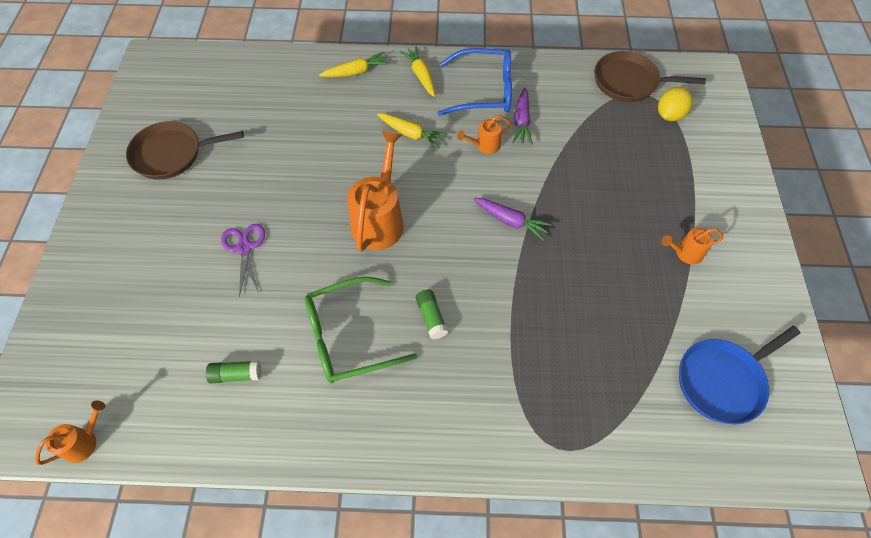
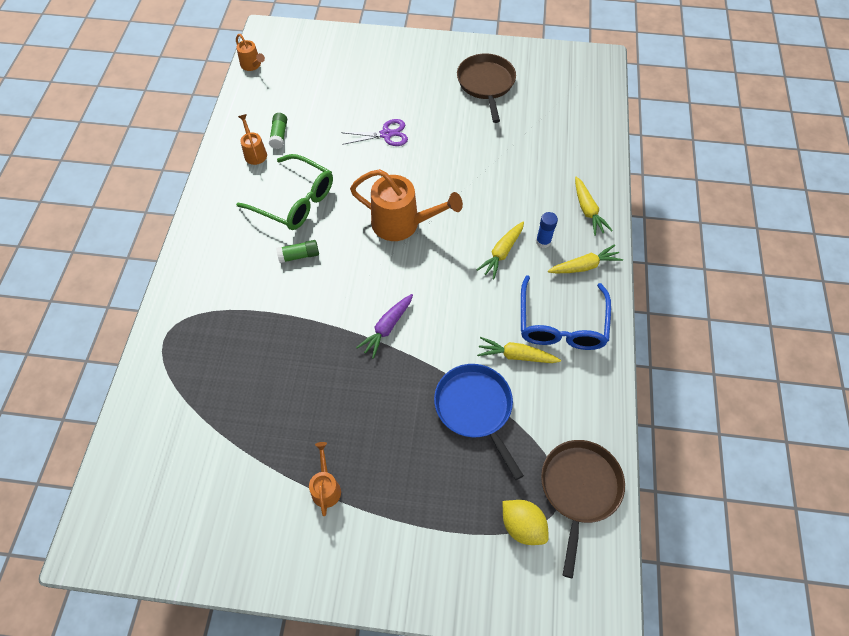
camera: 95 degrees right, 0 degrees up
green glasses [305,277,418,383] -> green glasses turned 135 degrees clockwise [236,154,333,230]
orange watering can [457,115,511,154] -> orange watering can moved to [238,114,267,165]
purple carrot [512,87,533,145] -> yellow carrot [477,337,561,363]
blue pan [679,326,800,424] -> blue pan moved to [434,364,524,480]
none -> blue glue stick [536,212,558,248]

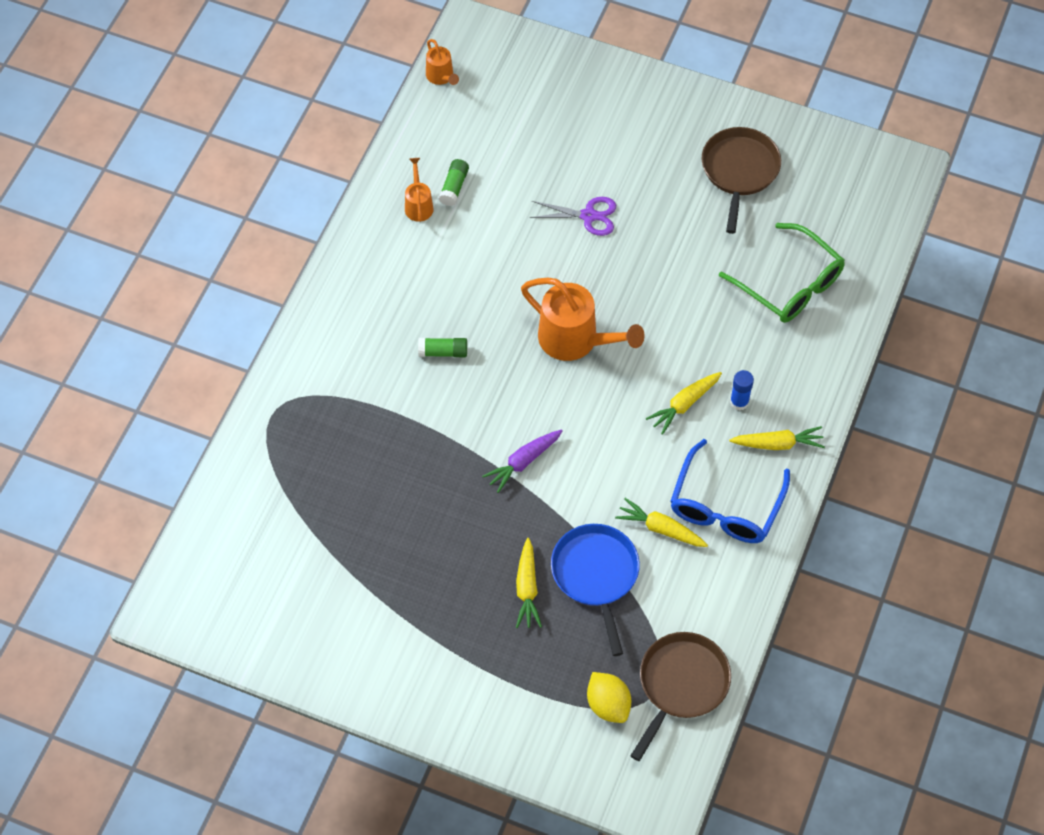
camera: 15 degrees right, 0 degrees up
green glasses [236,154,333,230] -> green glasses moved to [719,223,845,323]
orange watering can [309,442,341,516] -> none
yellow carrot [575,177,613,236] -> yellow carrot moved to [516,538,542,628]

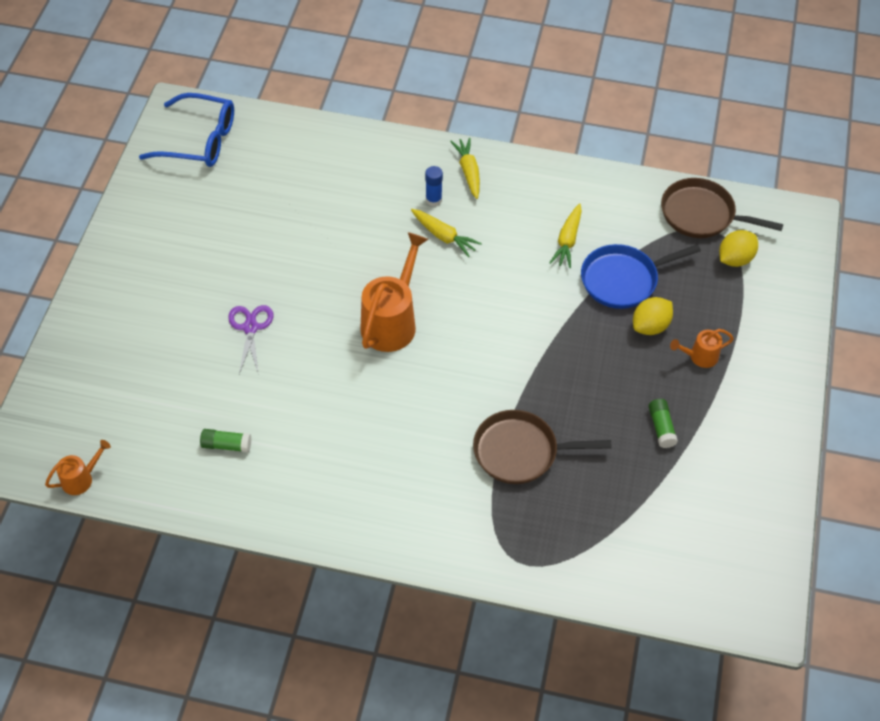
camera: 100 degrees left, 5 degrees down
orange watering can [405,158,434,222] -> orange watering can moved to [670,329,734,368]
green glue stick [418,338,467,357] -> green glue stick moved to [648,399,678,448]
purple carrot [482,430,562,493] -> none
yellow carrot [516,538,542,628] -> yellow lemon [633,297,673,335]
blue glasses [670,439,790,543] -> blue glasses moved to [139,93,234,167]
brown pan [702,127,781,234] -> brown pan moved to [473,410,612,484]
green glasses [719,223,845,323] -> none

